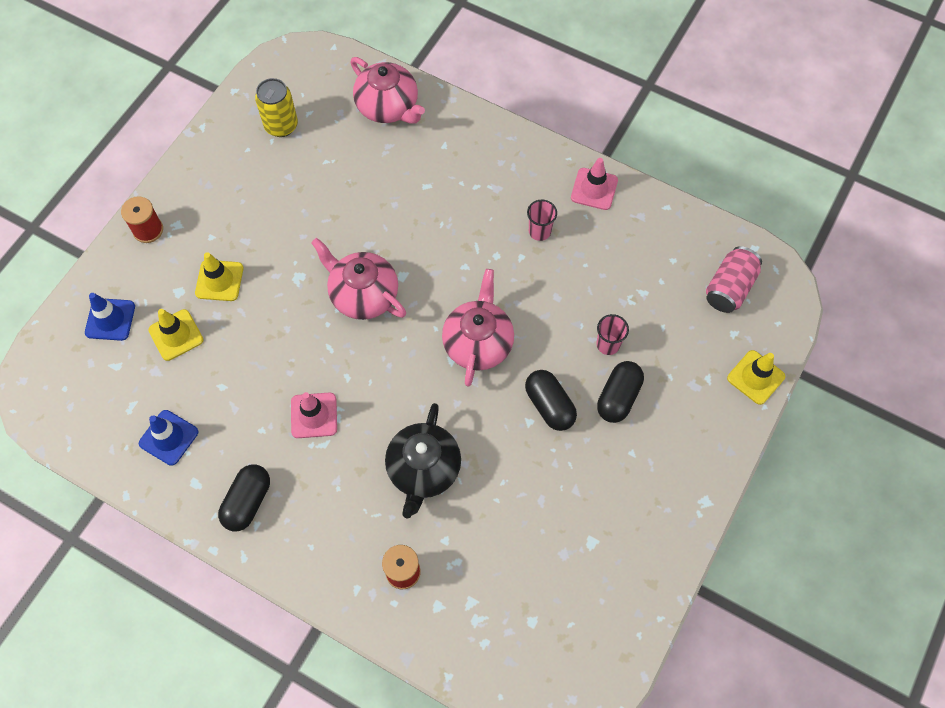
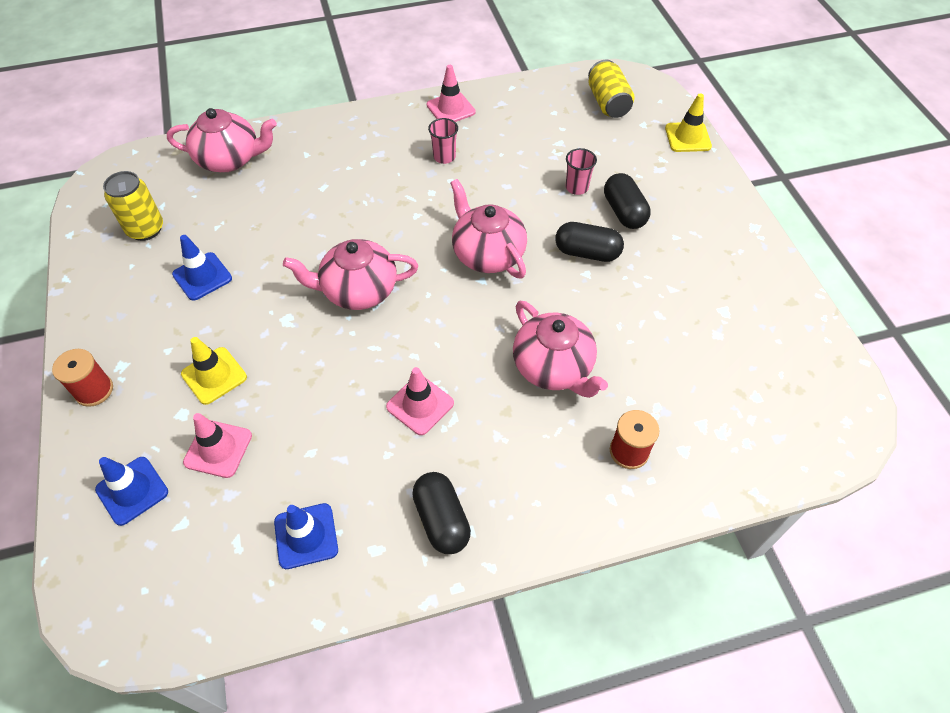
camera: 45 degrees left, 10 degrees down
yellow traffic cone [149,309,203,361] -> pink traffic cone [183,413,252,478]
black teapot [385,403,461,519] -> pink teapot [513,301,608,398]
pink can [706,246,762,313] -> yellow can [588,59,634,118]
none -> blue traffic cone [172,235,232,301]

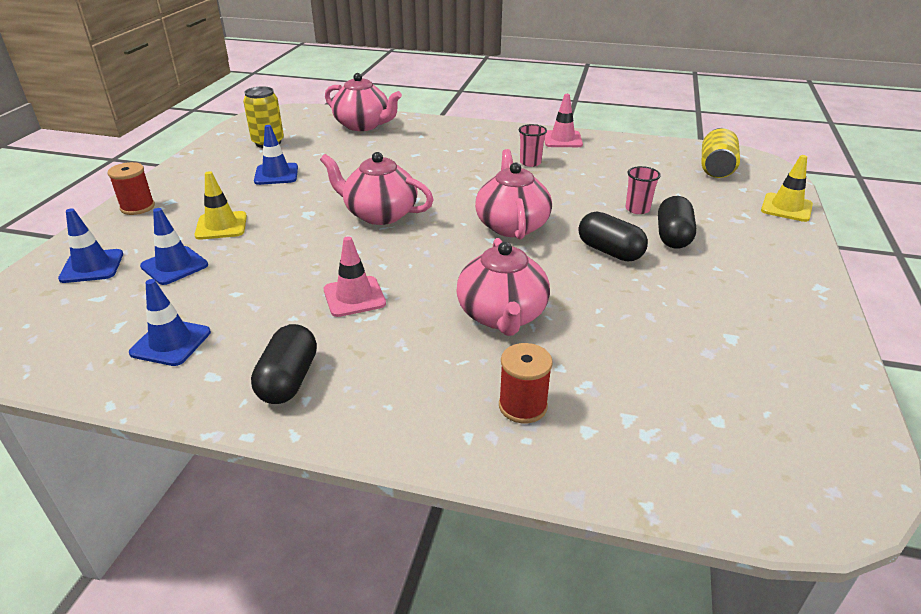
camera: 30 degrees right, 20 degrees down
pink traffic cone [183,413,252,478] -> blue traffic cone [140,208,208,285]

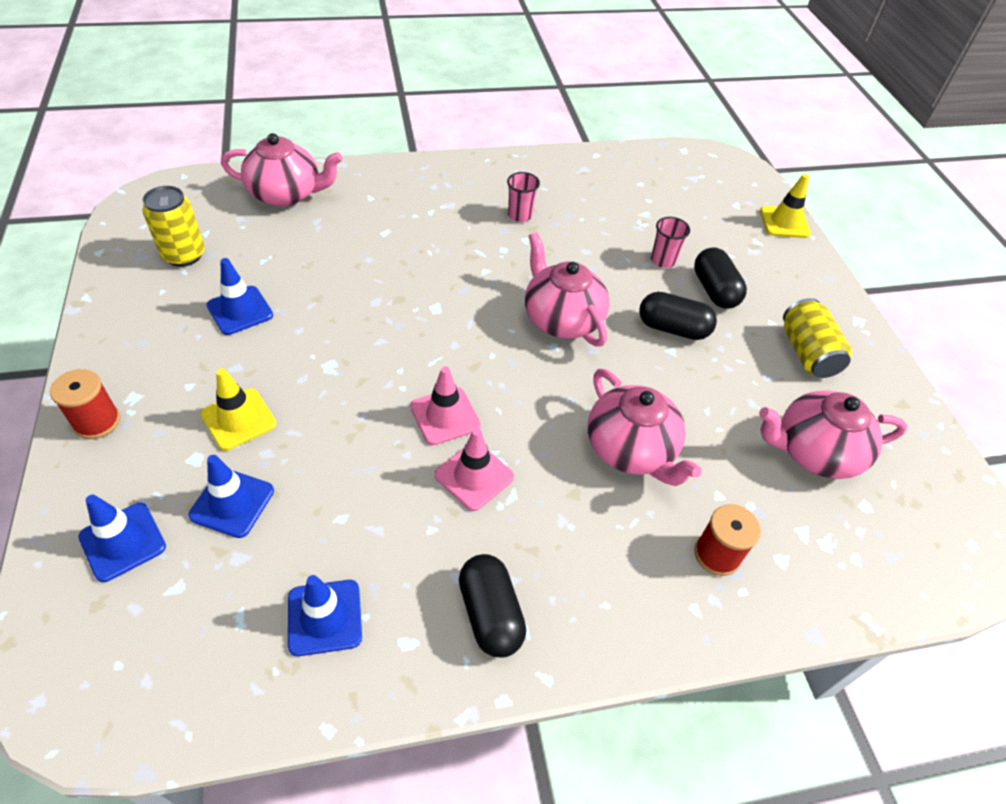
camera: 30 degrees left, 15 degrees up
pink teapot [320,152,434,225] -> pink teapot moved to [759,390,907,479]
pink traffic cone [544,94,583,147] -> pink traffic cone moved to [410,366,481,445]
yellow can [702,128,740,178] -> yellow can moved to [783,298,852,378]

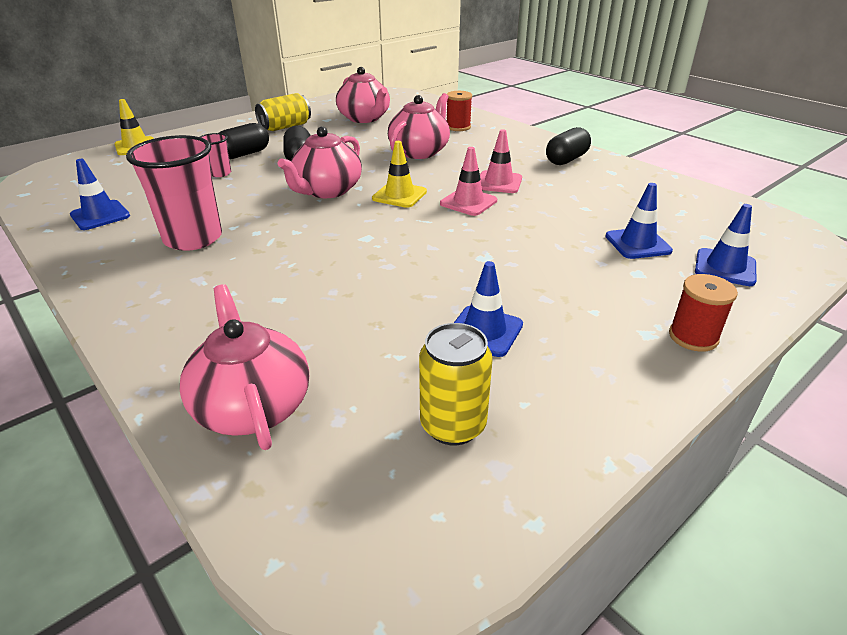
camera: 115 degrees left, 15 degrees down
yellow traffic cone [200,368,277,451] -> yellow traffic cone moved to [372,141,427,208]
blue traffic cone [288,575,362,656] -> blue traffic cone moved to [70,159,130,230]
pink cup [507,172,540,222] -> pink cup [126,135,222,251], size x2.08

